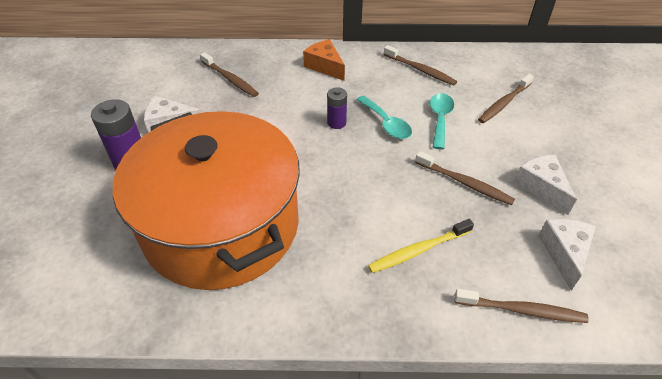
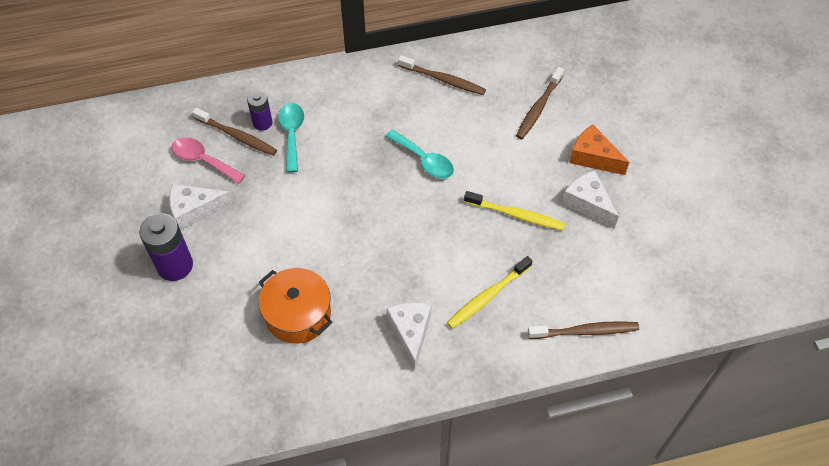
camera: 15 degrees left, 10 degrees up
orange pot [113,111,300,290] -> orange pot [259,268,332,344], size x0.44
orange cheese [303,39,345,81] -> orange cheese moved to [569,125,629,175]
purple battery [327,87,347,129] -> purple battery moved to [247,91,273,131]
brown toothbrush [415,151,515,205] -> yellow toothbrush [464,191,565,230]
turquoise spoon [430,93,454,149] -> turquoise spoon moved to [278,103,304,173]
white cheese [538,219,596,291] -> white cheese moved to [386,302,431,370]
none -> pink spoon [172,137,246,184]

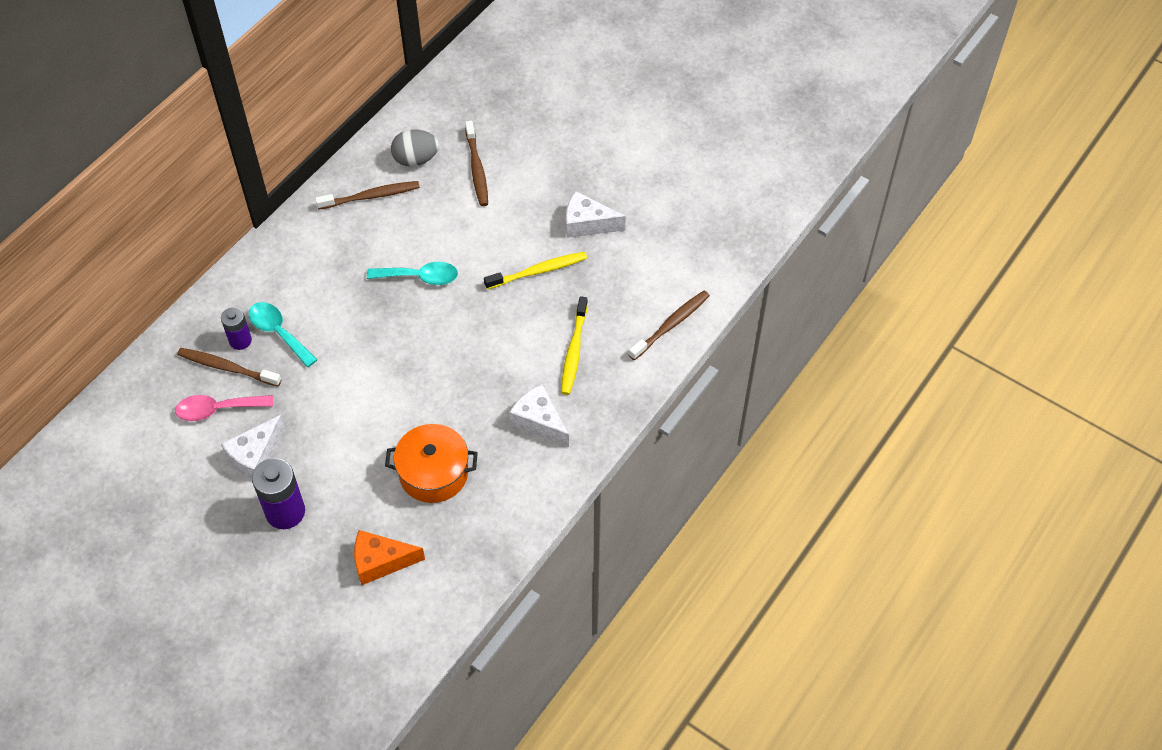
camera: 40 degrees left, 0 degrees up
brown toothbrush [192,108,277,156] -> brown toothbrush turned 150 degrees counterclockwise [177,348,281,387]
orange cheese [569,125,629,175] -> orange cheese moved to [354,530,425,585]
none -> grey egg [391,129,439,167]

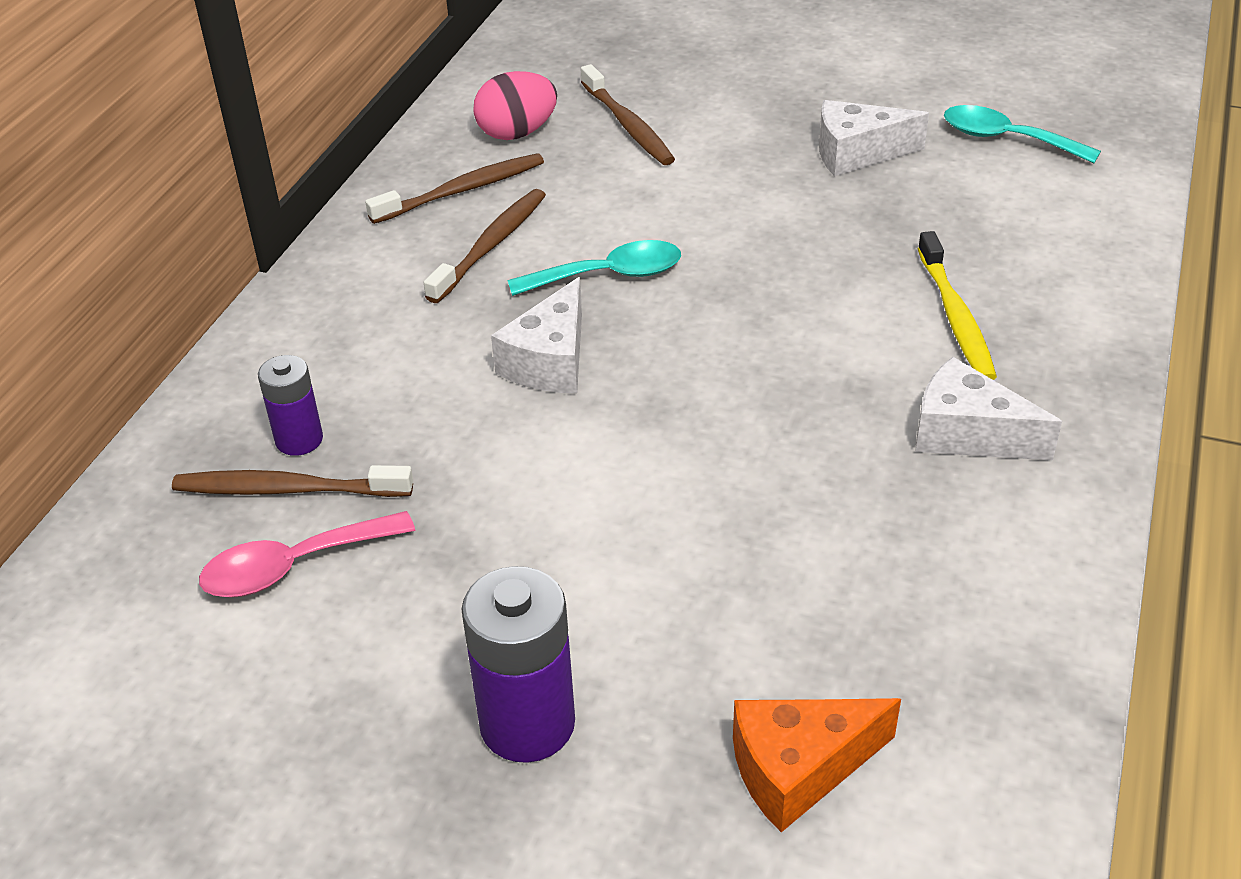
camera: 15 degrees left, 15 degrees down
white cheese [221,415,285,479] -> white cheese moved to [491,277,582,394]
turquoise spoon [249,302,317,367] -> turquoise spoon moved to [944,105,1101,163]
orange pot [385,424,478,503] -> none
grey egg [391,129,439,167] -> pink egg [473,71,557,140]
yellow toothbrush [484,252,587,289] -> none
brown toothbrush [629,290,710,360] -> brown toothbrush moved to [424,189,546,303]

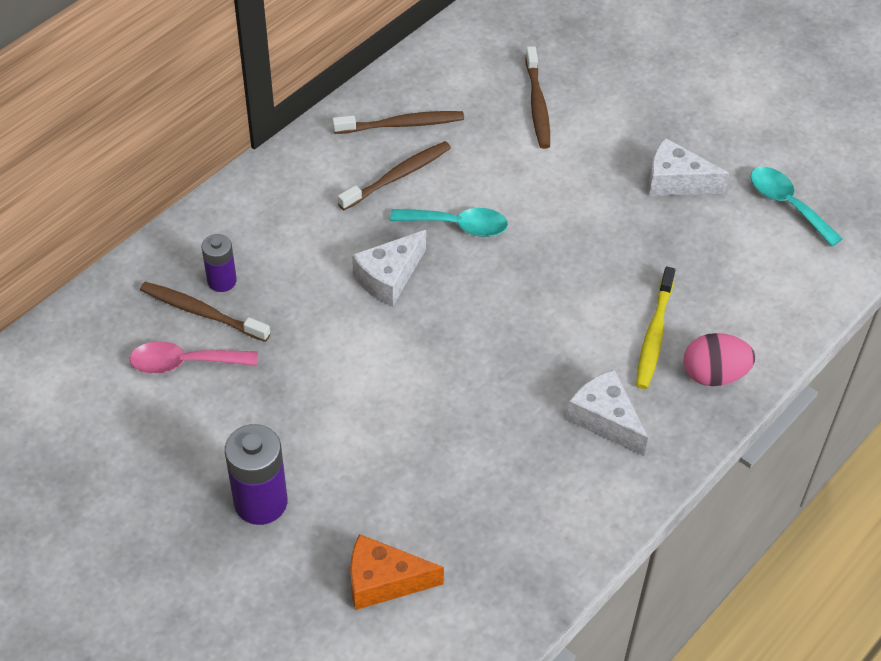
camera: 20 degrees right, 10 degrees up
pink egg [473,71,557,140] -> pink egg moved to [684,333,755,386]

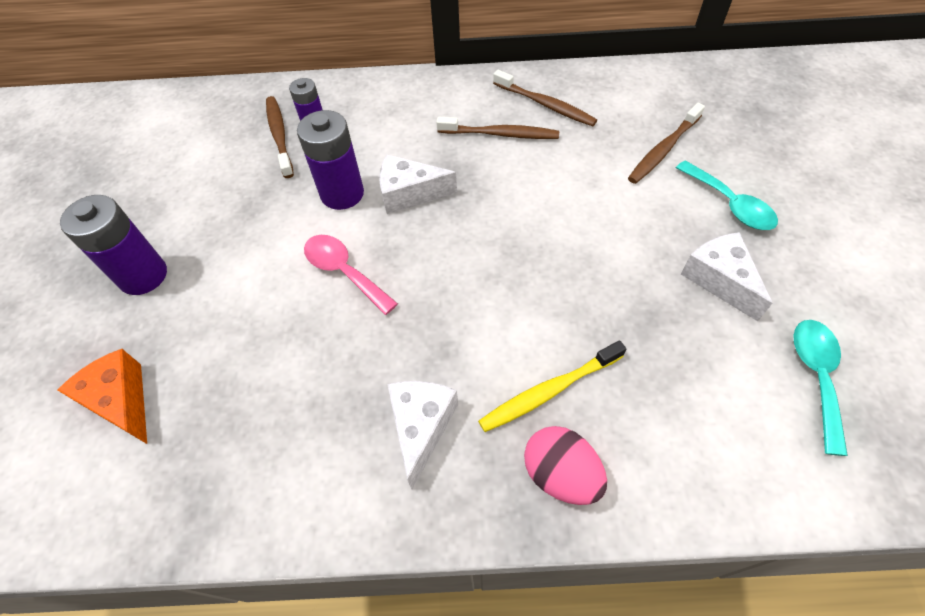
camera: 50 degrees right, 5 degrees up
pink spoon [129,341,258,374] -> pink spoon moved to [304,235,398,315]
turquoise spoon [390,208,508,237] -> turquoise spoon moved to [676,160,778,230]
none -> purple battery [297,110,364,210]

